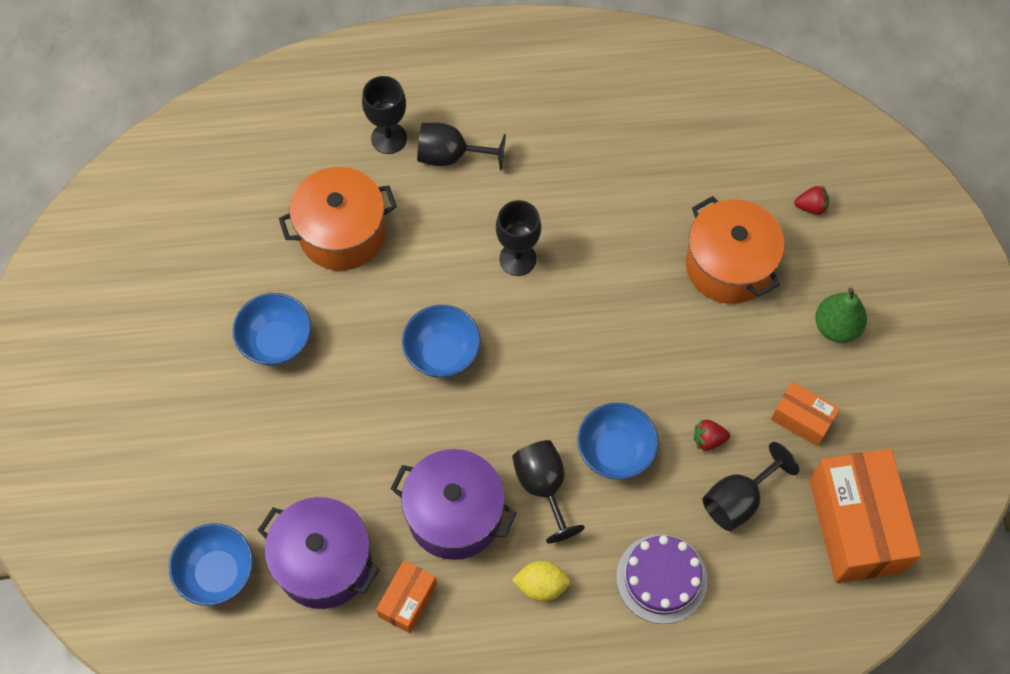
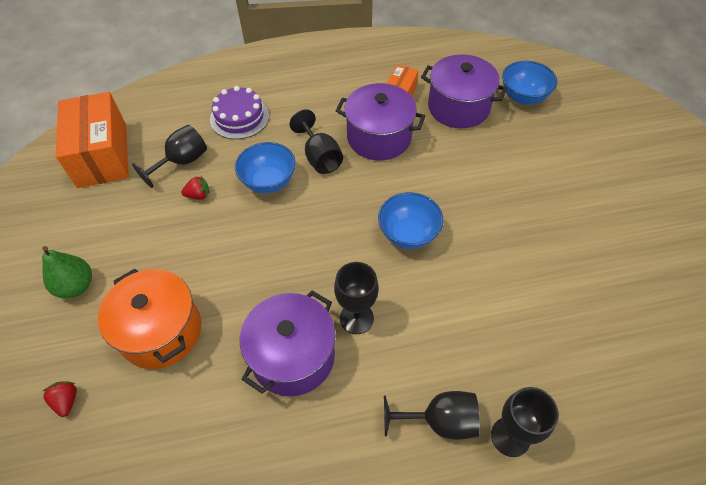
camera: 175 degrees right, 10 degrees down
blue bowl [232,293,311,366] -> none
orange pot [279,167,397,271] -> none
yellow lemon [512,561,570,602] -> none
orange box [771,382,840,446] -> none
red strawberry [794,185,829,215] -> red strawberry turned 75 degrees clockwise [43,381,77,417]
none -> purple pot [240,290,336,396]

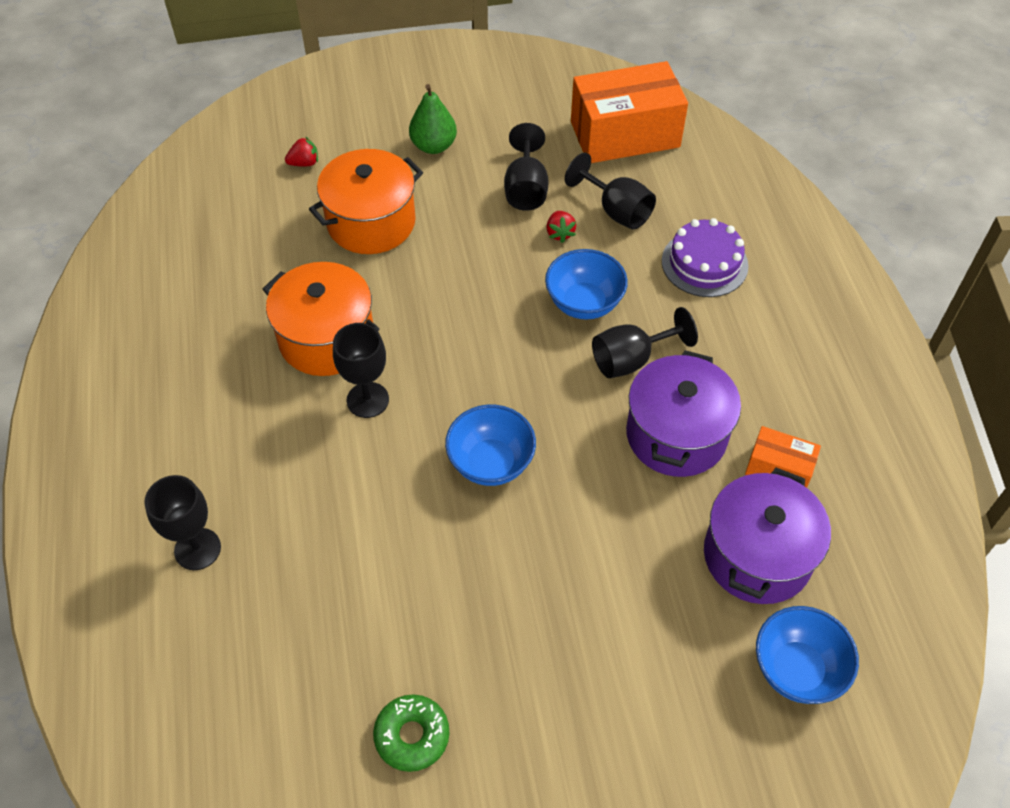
camera: 90 degrees right, 0 degrees up
purple pot [240,290,336,396] -> orange pot [263,262,379,376]
black goblet [384,391,480,440] -> black goblet moved to [504,123,548,211]
none -> green donut [373,694,449,772]

